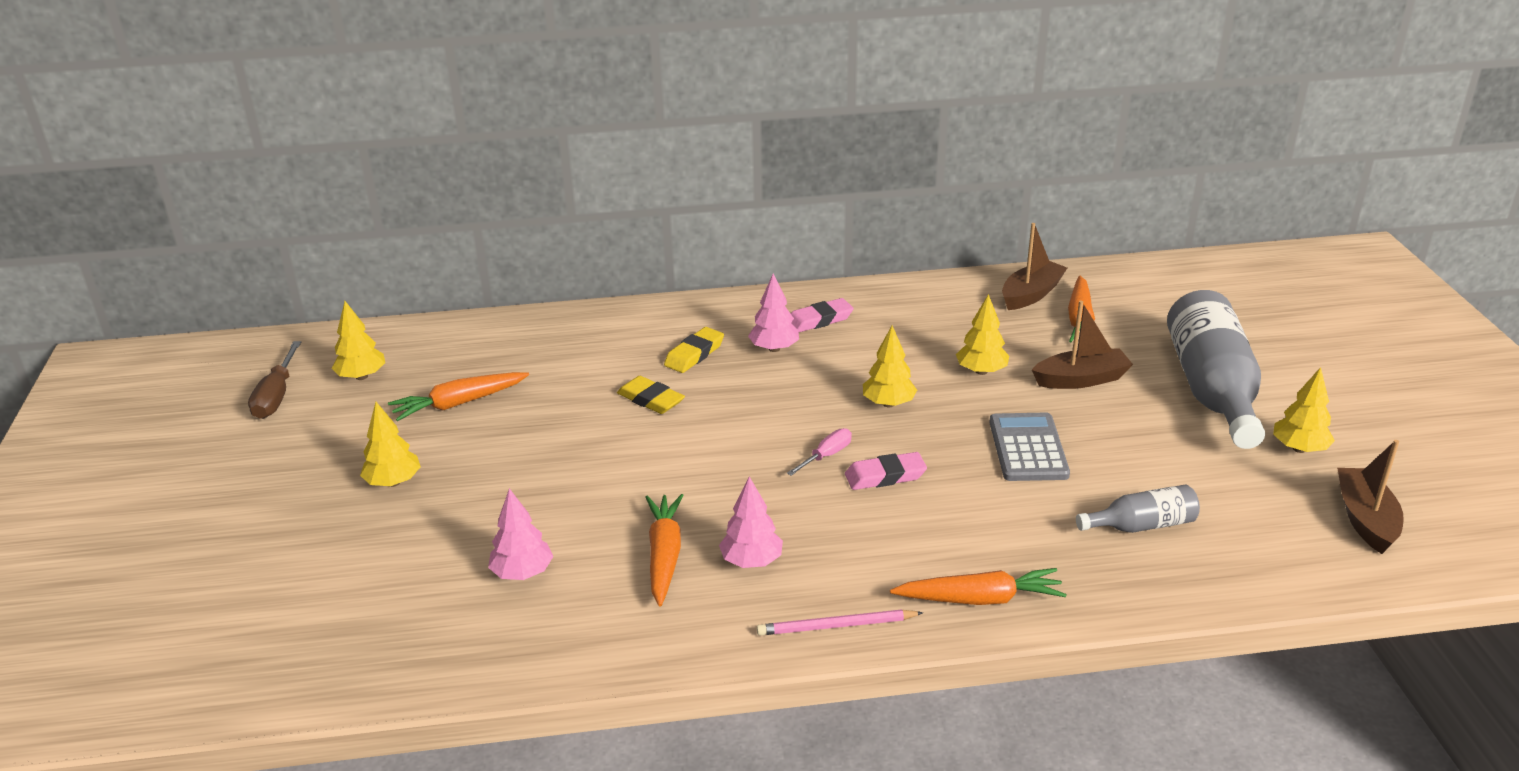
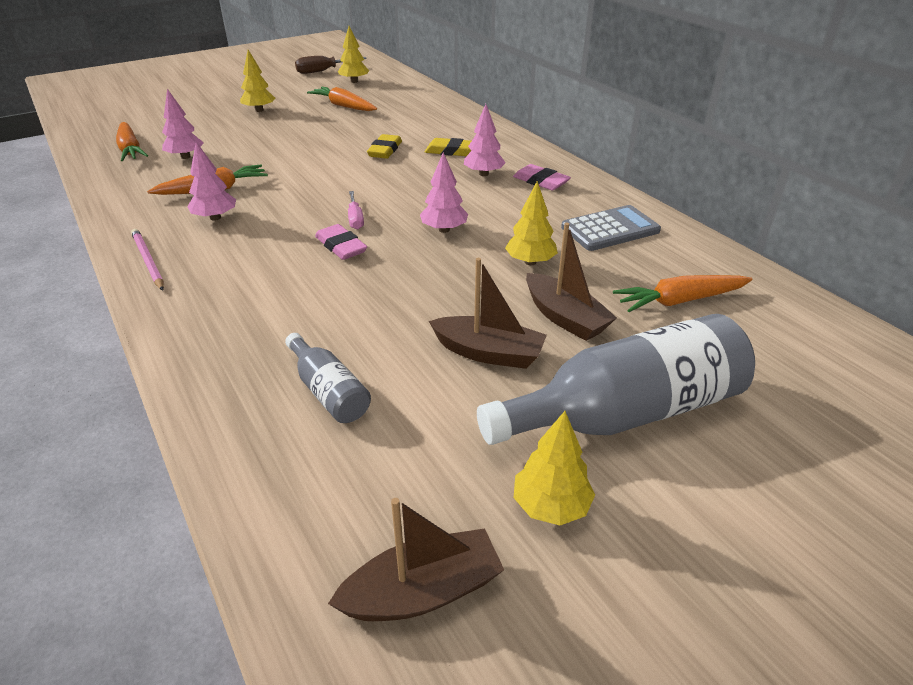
camera: 65 degrees right, 5 degrees up
pink screwdriver [787,428,852,476] -> pink screwdriver turned 60 degrees clockwise [348,191,364,229]
yellow tree [863,326,917,407] -> pink tree [420,152,468,233]
orange carrot [890,568,1067,605] -> orange carrot moved to [116,122,148,161]
grey calculator [989,412,1070,481] -> grey calculator moved to [561,205,661,251]
brown boat [1002,223,1067,310] -> brown boat moved to [429,258,547,369]

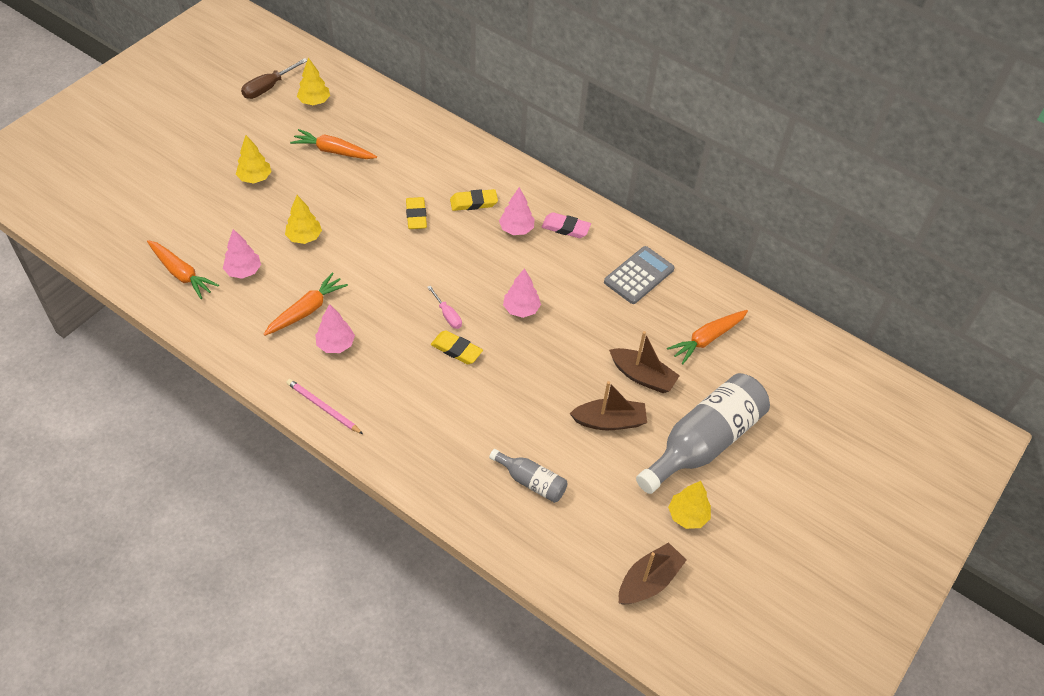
camera: 25 degrees left, 15 degrees up
pink eraser [315,224,367,260] -> yellow eraser [431,330,483,364]
yellow tree [505,181,558,265] -> yellow tree moved to [285,195,322,244]

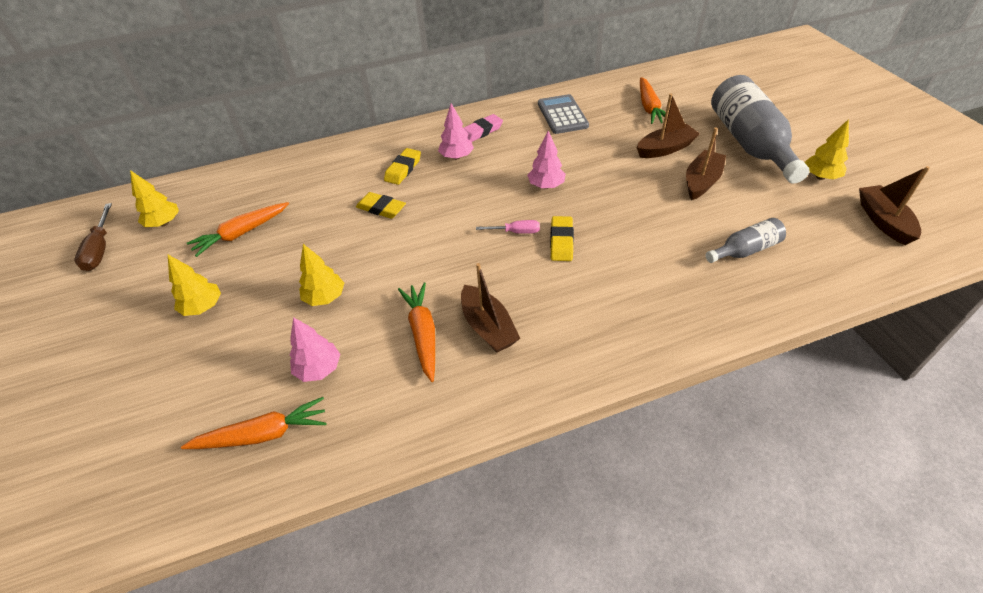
camera: 50 degrees left, 5 degrees down
pink pencil [286,379,363,434] -> none
pink tree [315,304,355,353] -> brown boat [461,263,520,352]
yellow eraser [431,330,483,364] -> yellow eraser turned 60 degrees counterclockwise [550,216,574,261]

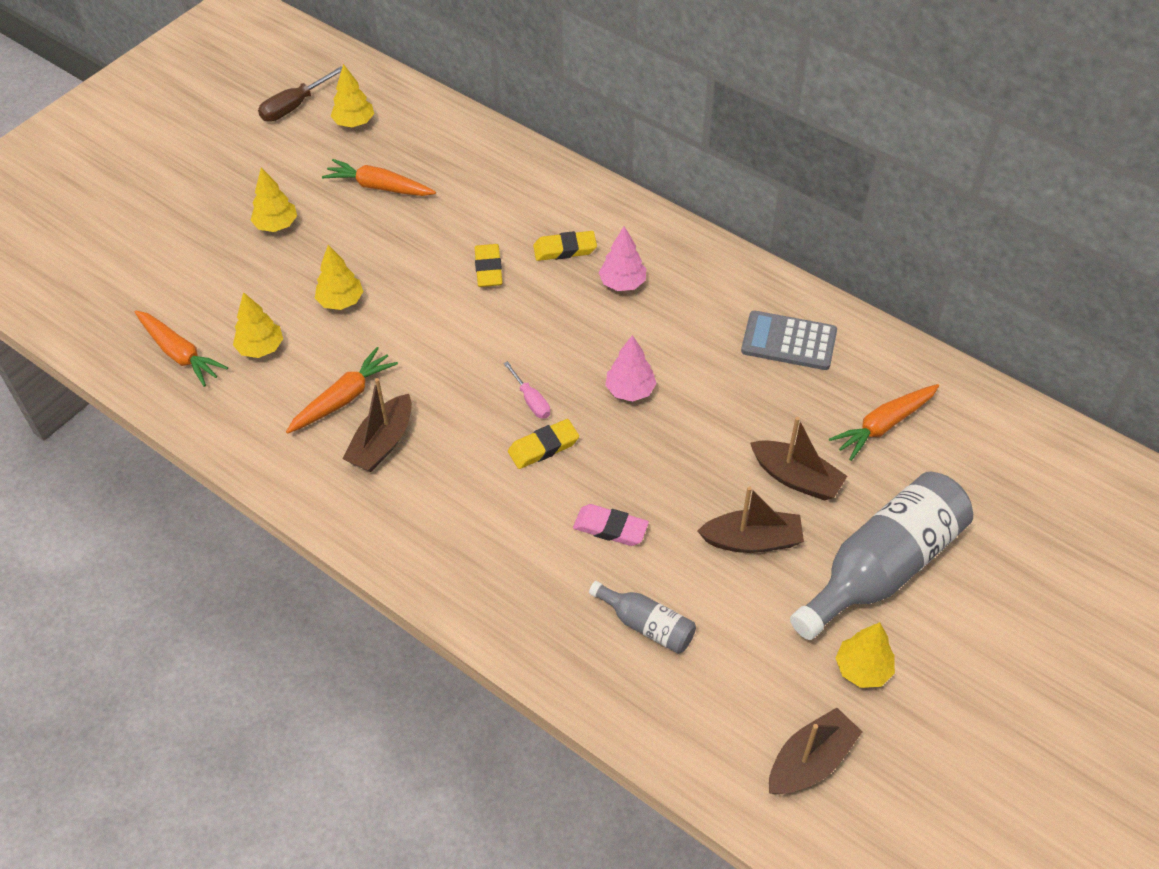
camera: 55 degrees right, 5 degrees up
pink tree [290,317,340,382] -> yellow tree [233,292,283,358]
pink eraser [464,114,503,142] -> pink eraser moved to [573,504,649,546]
grey calculator [538,94,589,134] -> grey calculator turned 120 degrees counterclockwise [741,311,837,370]

